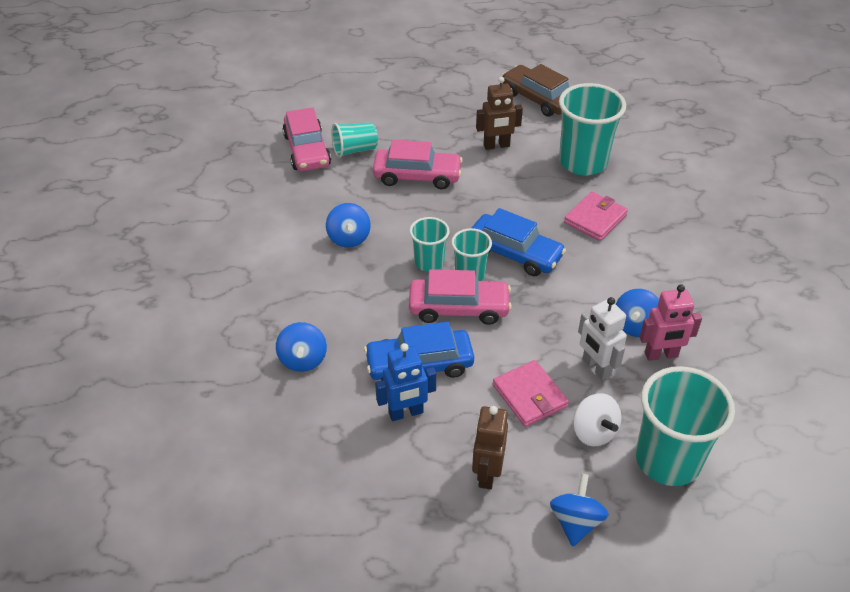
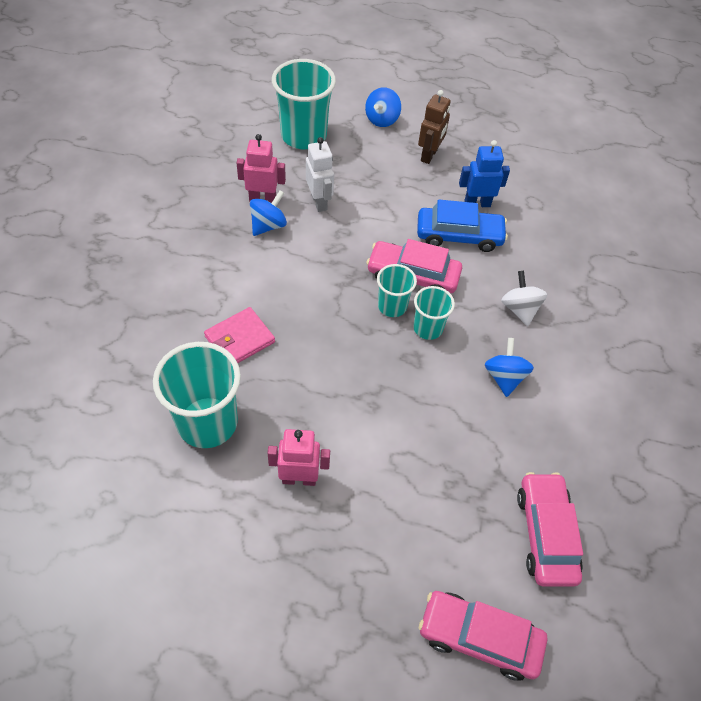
camera: 170 degrees left, 10 degrees up
blue spinning top [276,322,327,372] -> none
turquoise cup [332,122,378,158] -> none
pink car [373,140,463,189] -> pink car moved to [419,591,547,681]
blue car [472,208,566,276] -> none
brown robot [476,77,523,150] -> pink robot [267,429,330,486]
pink wallet [493,360,569,427] -> none
brown car [502,64,569,117] -> none
white spinning top [573,393,621,447] -> white spinning top moved to [501,270,547,326]

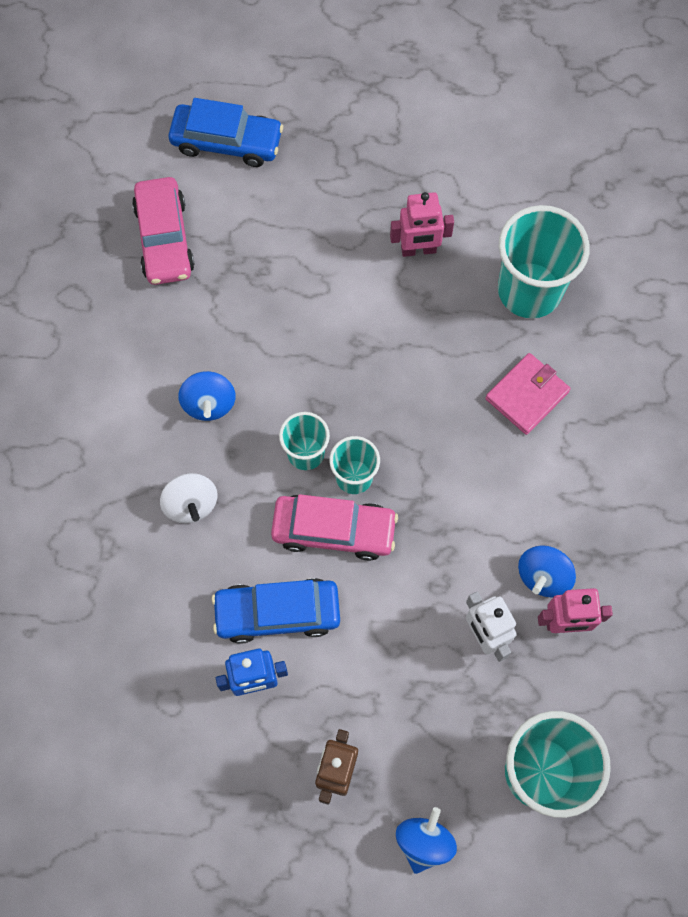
camera: 175 degrees right, 15 degrees up
pink car [419,591,547,681] -> blue car [168,98,283,167]

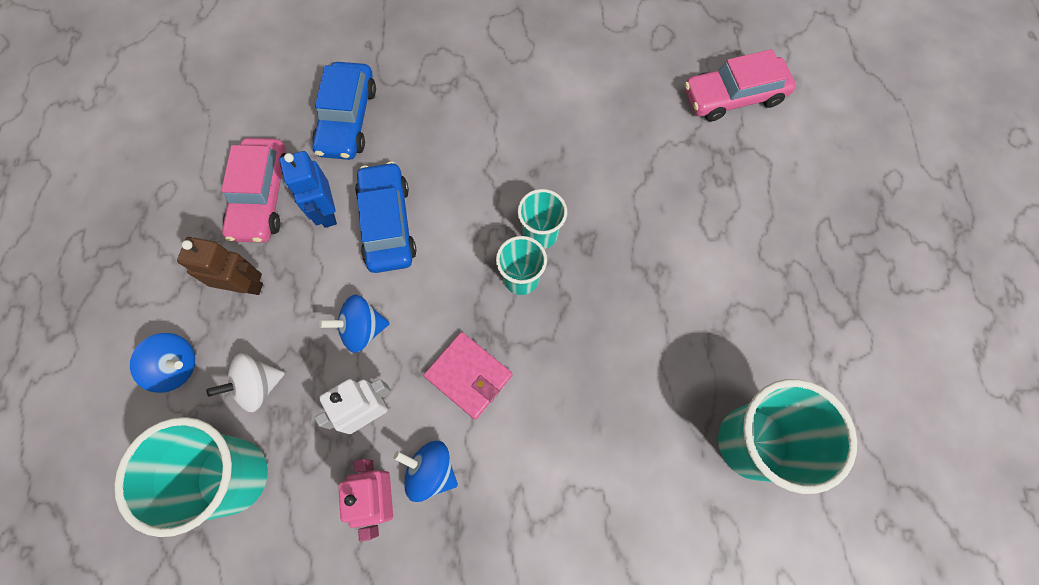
camera: 85 degrees right, 0 degrees up
white spinning top [160,473,218,524] -> white spinning top moved to [206,353,285,412]
blue car [168,98,283,167] -> blue car moved to [312,62,376,160]
blue spinning top [178,371,236,421] -> blue spinning top moved to [319,294,390,353]
pink car [271,494,398,561] -> pink car moved to [221,138,286,243]
pink robot [390,192,454,257] -> none
pink wallet [485,353,570,435] -> pink wallet moved to [424,332,512,420]

